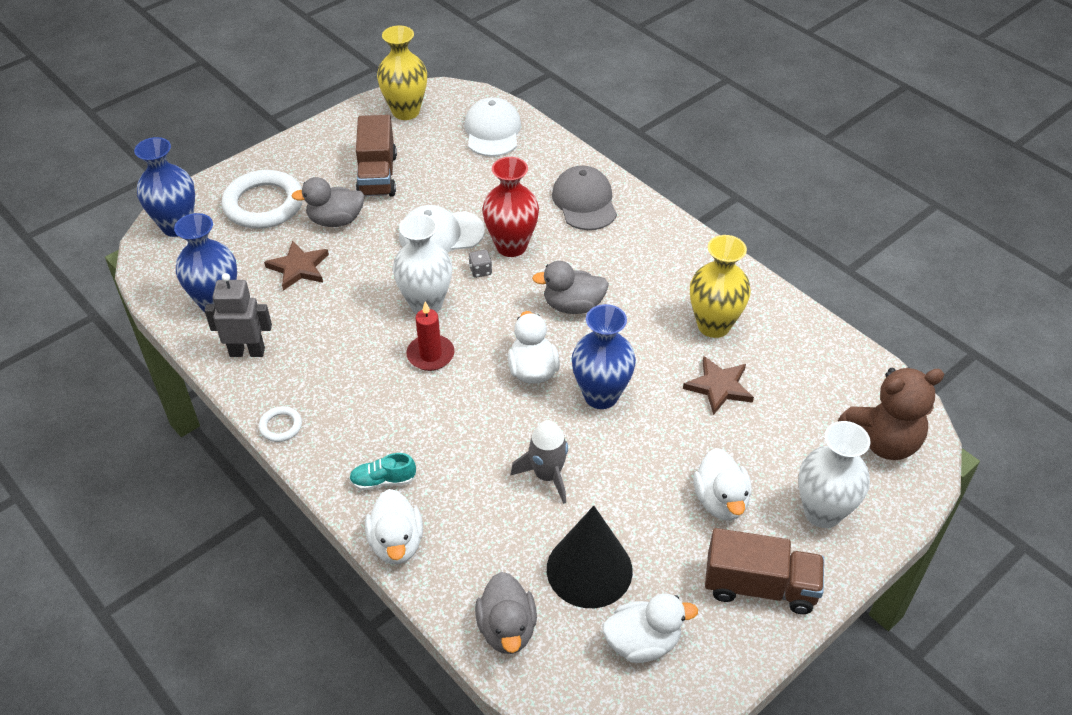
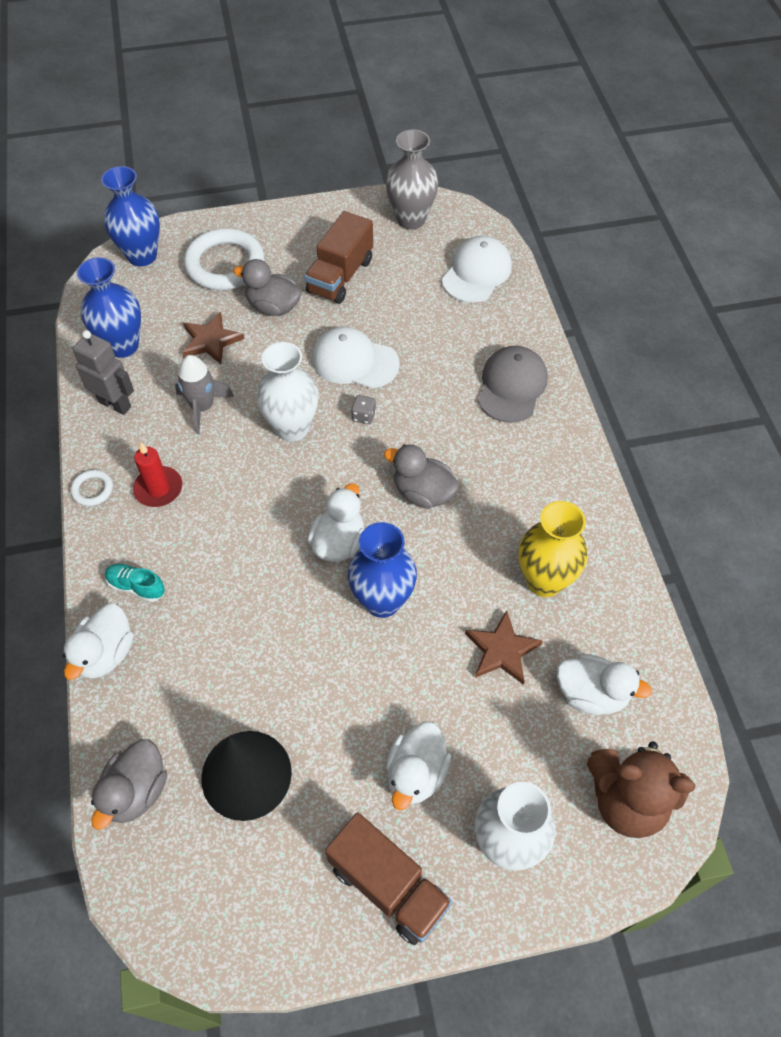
camera: 30 degrees right, 10 degrees up
yellow vase [377,25,427,120] -> grey vase [386,130,438,230]
red candle [406,302,455,371] -> red candle moved to [133,443,182,507]
red vase [482,157,539,257] -> none
grey rocket [510,420,568,504] -> grey rocket moved to [175,355,234,434]
white duck [602,593,698,663] -> white duck moved to [557,654,652,715]

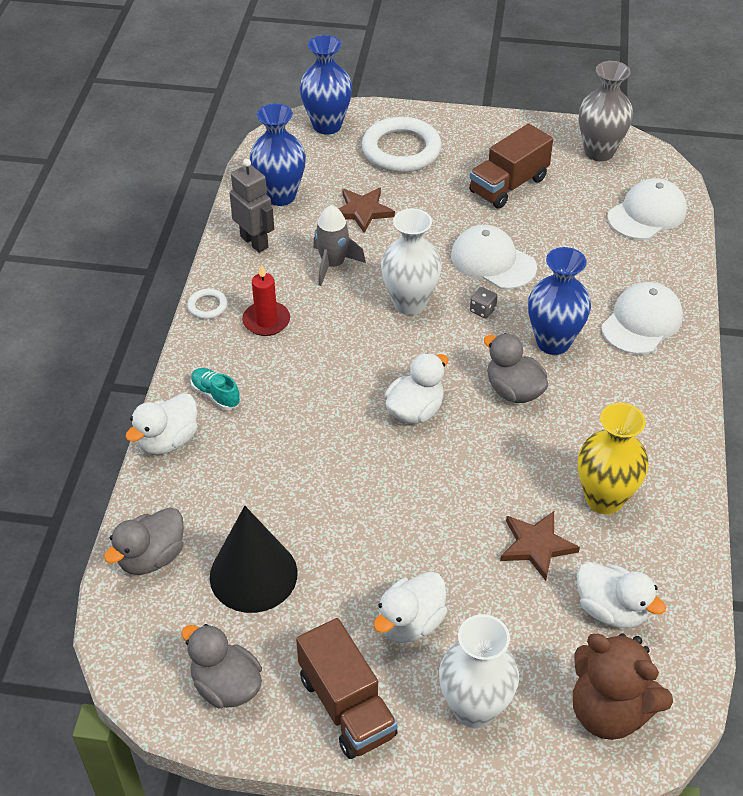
camera: 20 degrees right, 10 degrees down
grey duck [233,259,302,316] -> grey duck moved to [181,624,262,709]
blue vase [348,522,417,618] -> blue vase moved to [528,247,591,355]
grey cap [478,346,548,423] -> white cap [601,282,683,354]

